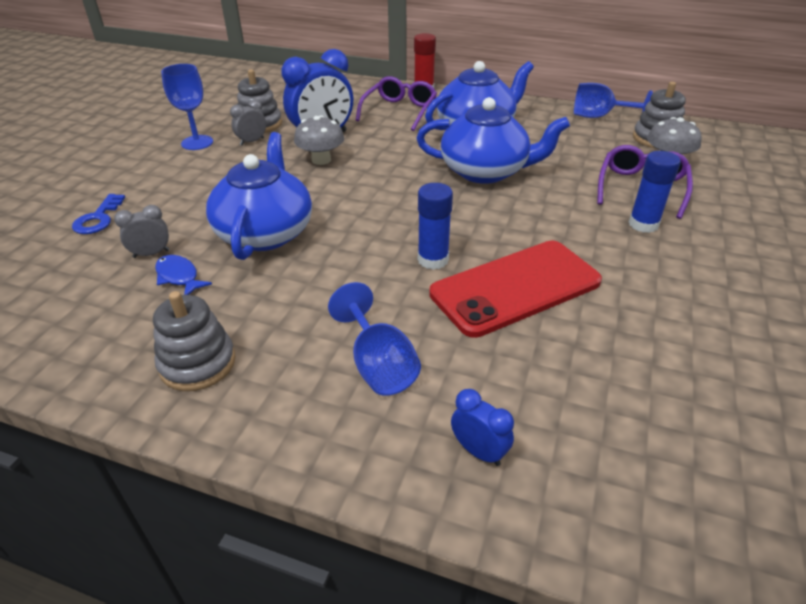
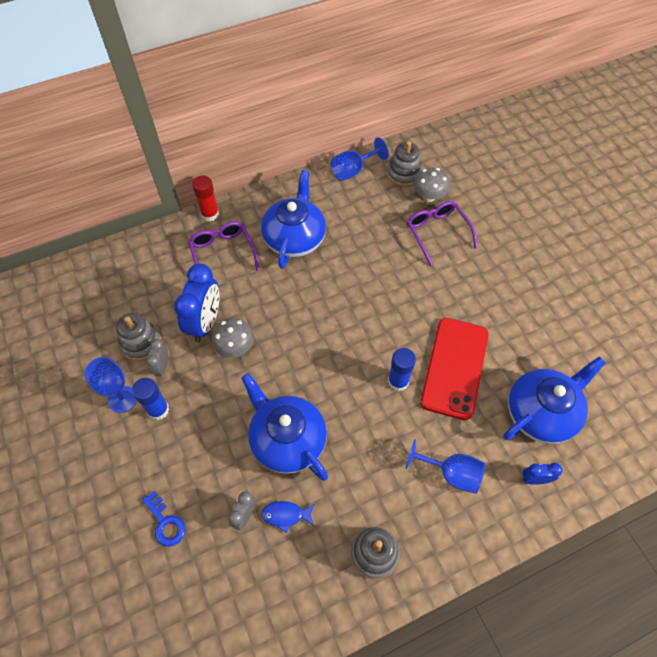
camera: 45 degrees left, 20 degrees up
blue teapot [417,97,570,184] -> blue teapot moved to [504,356,606,444]
blue glue stick [629,151,681,233] -> blue glue stick moved to [132,378,169,420]

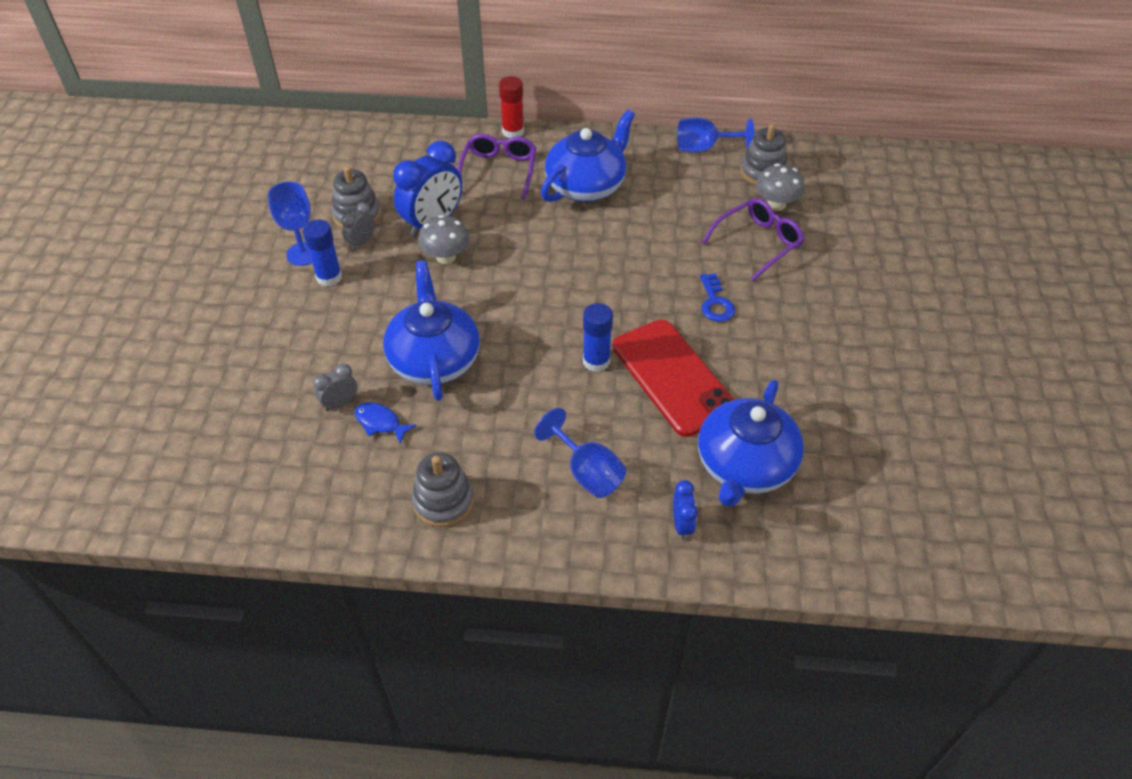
camera: 30 degrees right, 10 degrees down
blue key [142,491,186,547] -> blue key moved to [700,273,735,322]
purple glasses [407,201,478,266] -> purple glasses turned 45 degrees clockwise [702,198,804,281]
red phone [420,318,489,420] -> red phone turned 75 degrees counterclockwise [612,319,734,437]
blue teapot [504,356,606,444] -> blue teapot turned 120 degrees clockwise [698,380,804,507]
blue clock [522,463,563,485] -> blue clock turned 60 degrees clockwise [673,480,698,540]

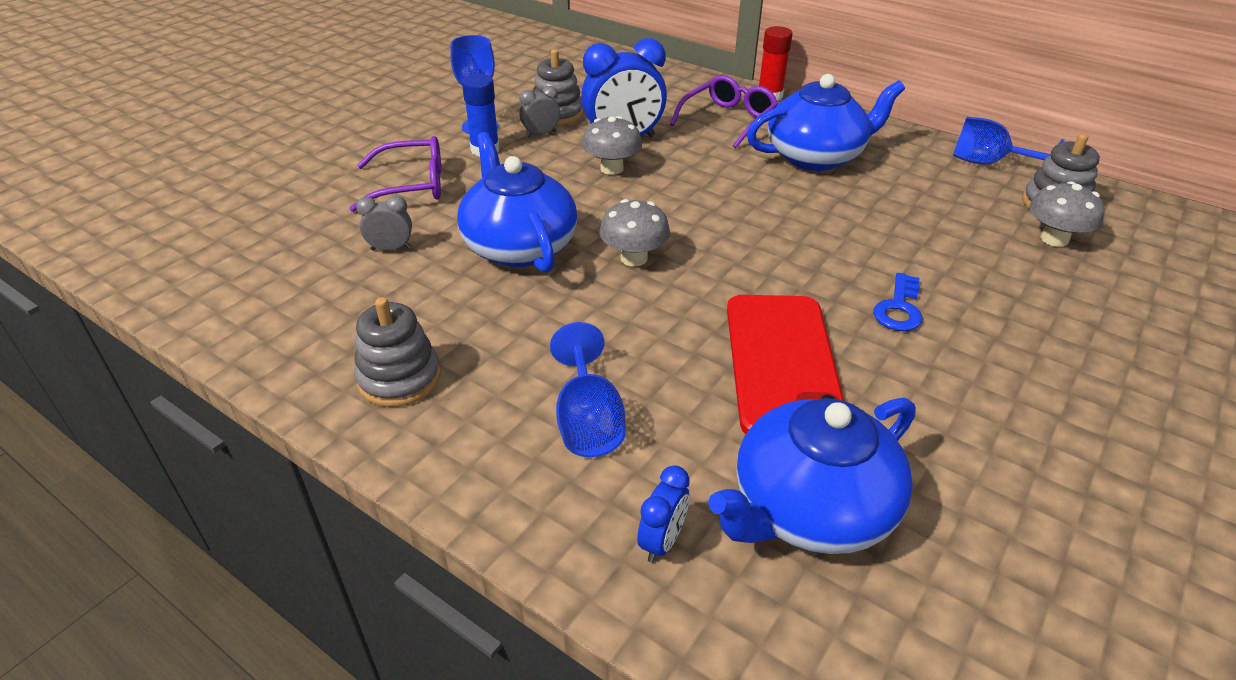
camera: 30 degrees right, 10 degrees down
blue fish [355,402,417,444] -> none
blue teapot [383,260,480,401] -> blue teapot turned 45 degrees counterclockwise [457,132,577,273]
blue glue stick [583,303,613,372] -> none
purple glasses [702,198,804,281] -> purple glasses moved to [349,136,441,212]
none -> grey mushroom [599,199,670,266]

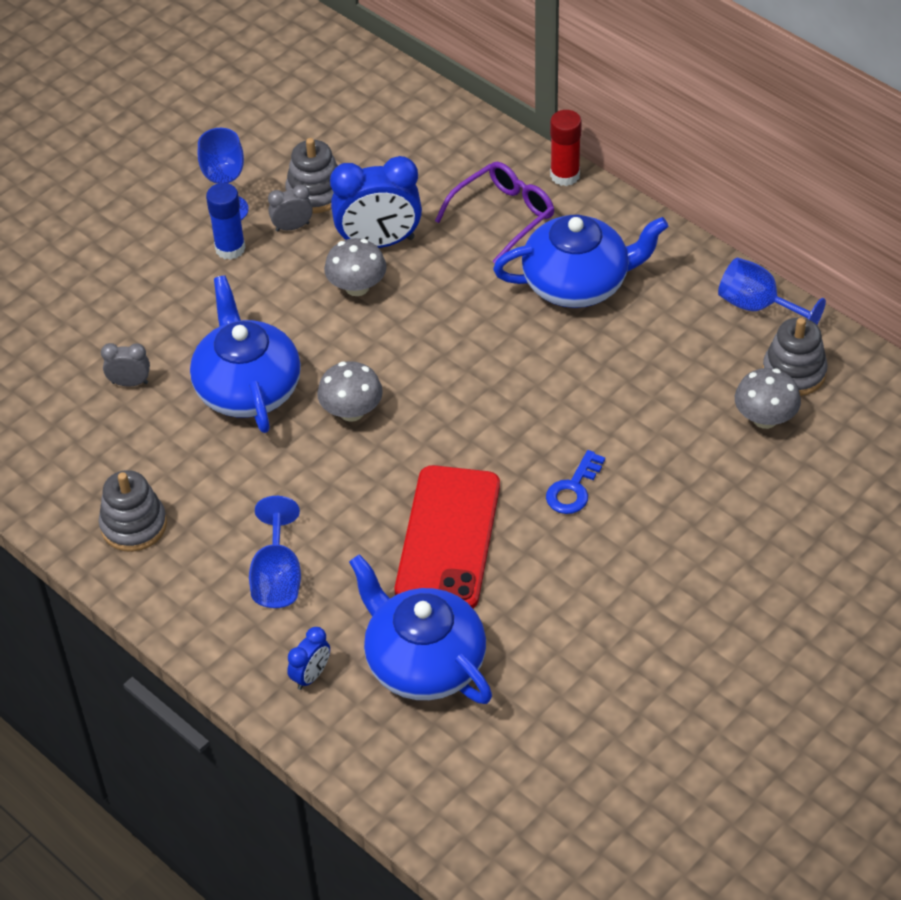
camera: 10 degrees right, 10 degrees up
purple glasses [349,136,441,212] -> none
blue teapot [708,398,916,554] -> blue teapot turned 75 degrees clockwise [349,554,492,704]

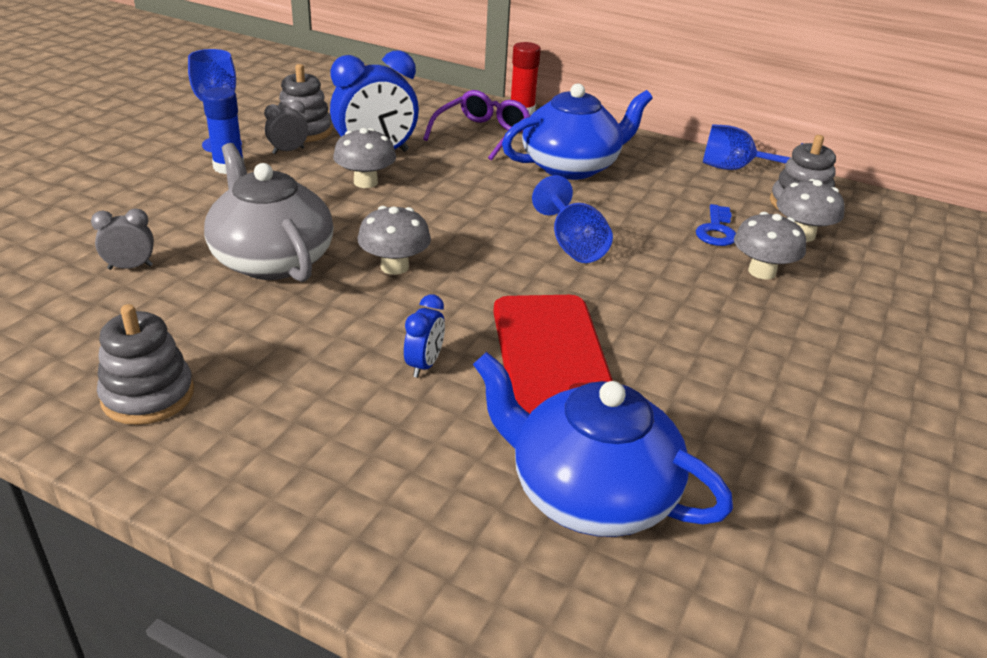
camera: 20 degrees left, 15 degrees down
blue teapot [190,275,301,433] -> grey teapot [204,143,334,282]
blue goblet [249,496,301,608] -> blue goblet moved to [532,175,613,263]
blue clock [287,627,330,690] -> blue clock moved to [404,294,445,378]
blue key [546,450,605,514] -> blue key moved to [696,204,736,246]
none -> grey mushroom [734,212,806,280]

